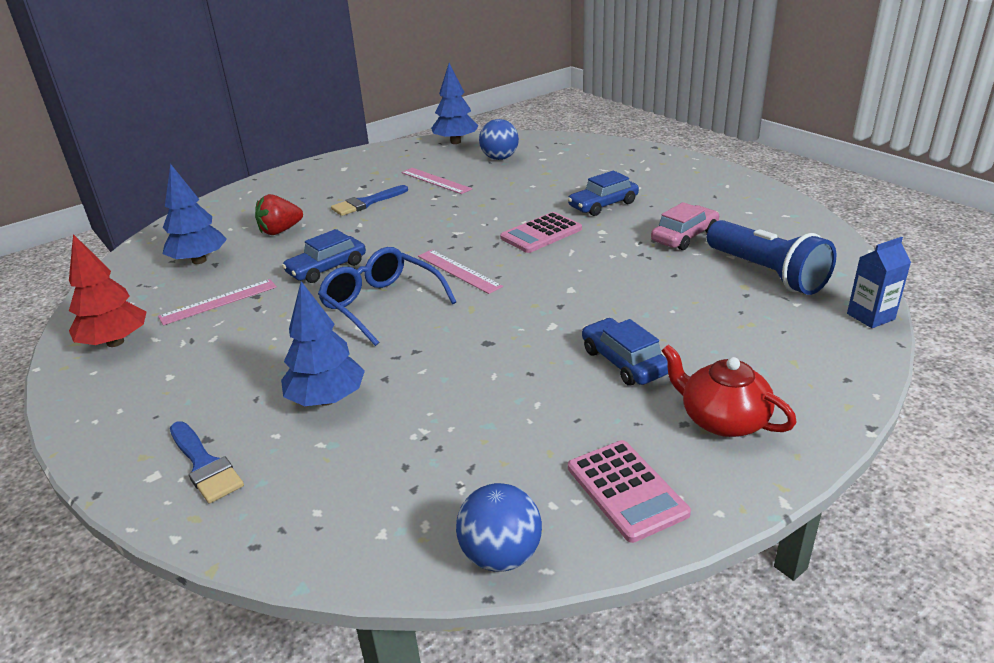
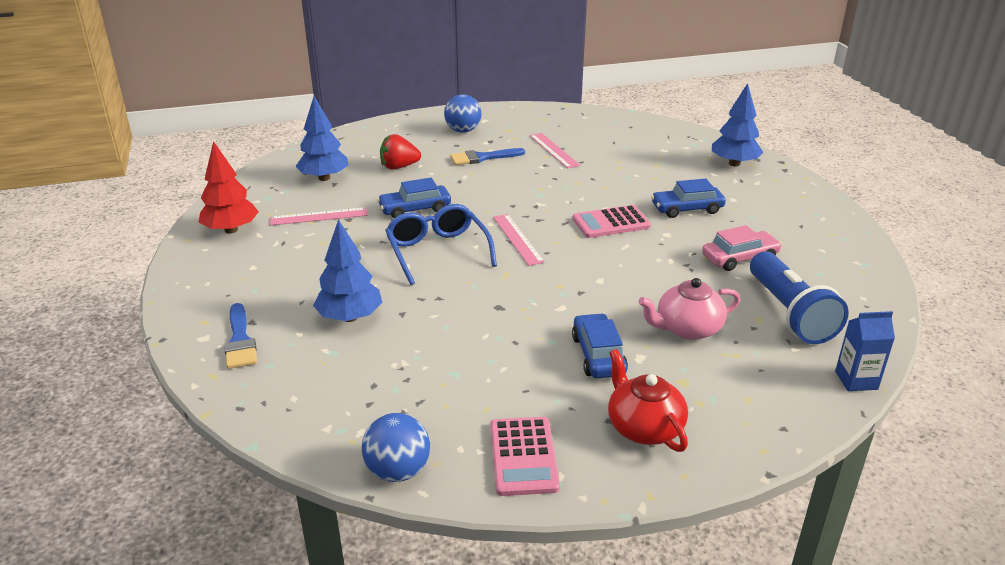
camera: 20 degrees right, 0 degrees up
blue tree [431,63,478,144] -> blue tree moved to [712,83,763,166]
blue ball [479,119,519,160] -> blue ball moved to [444,94,482,133]
none -> pink teapot [639,278,741,340]

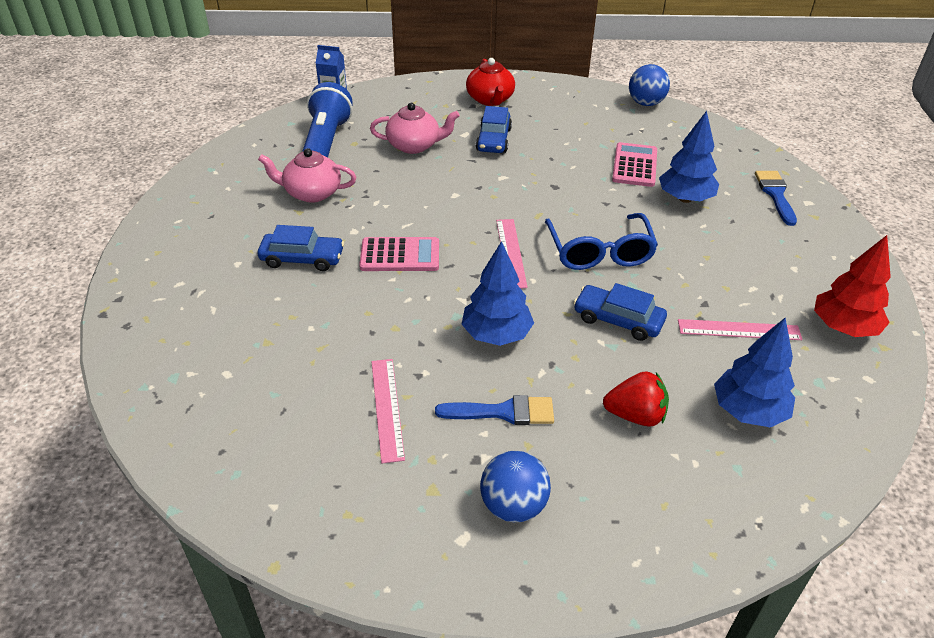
camera: 165 degrees left, 10 degrees up
blue car [377,178,451,218] -> blue car turned 150 degrees counterclockwise [574,283,667,341]
pink calculator [490,417,560,496] -> pink calculator moved to [612,142,657,187]
pink car [702,225,782,271] -> pink teapot [258,148,357,203]
blue tree [712,83,763,166] -> blue tree moved to [461,241,534,346]

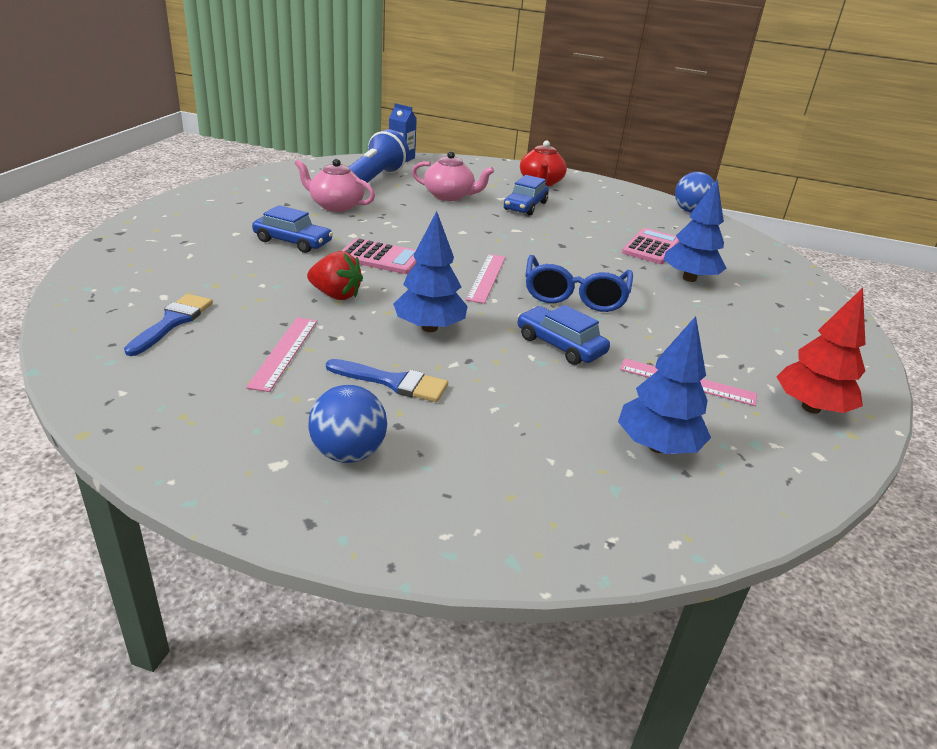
camera: 15 degrees right, 10 degrees down
red strawberry [603,371,669,427] -> red strawberry moved to [307,251,363,300]
blue brush [755,171,797,226] -> blue brush moved to [124,294,213,356]

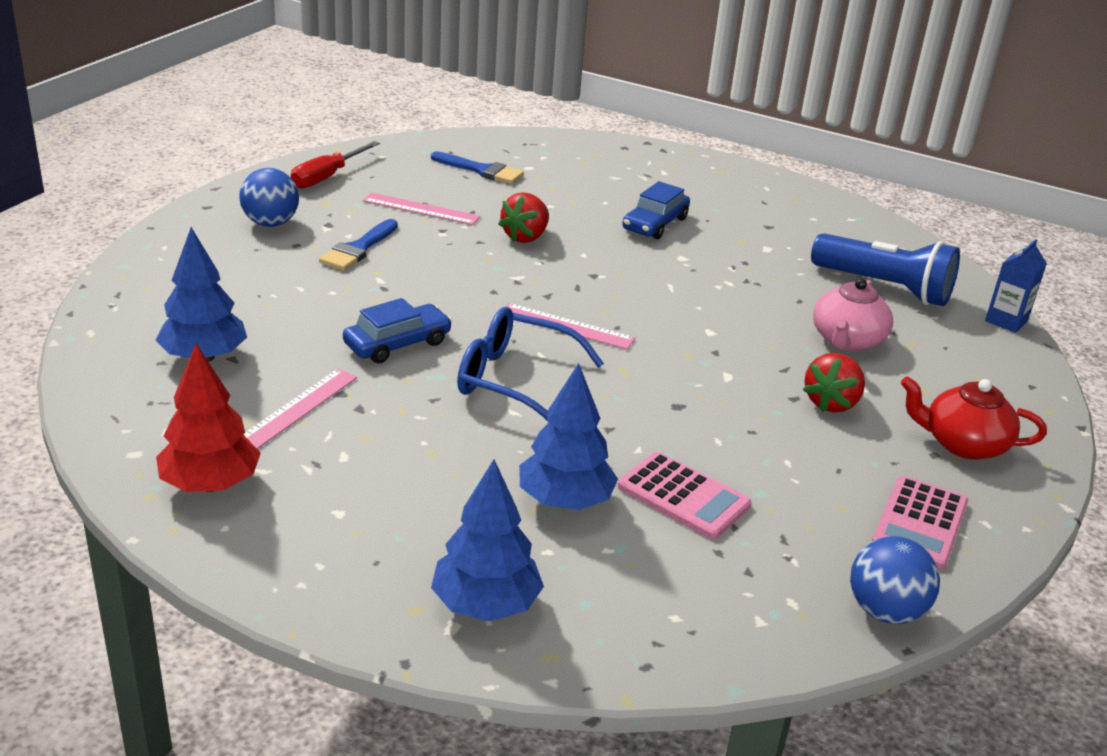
camera: 100 degrees right, 0 degrees up
pink teapot [295,159,375,212] -> none
pink calculator [342,238,417,274] -> pink calculator moved to [872,476,968,570]
blue tree [393,211,468,332] -> blue tree moved to [431,459,544,621]
blue car [504,175,549,215] -> red strawberry [803,353,865,413]
none -> red screwdriver [291,141,380,189]

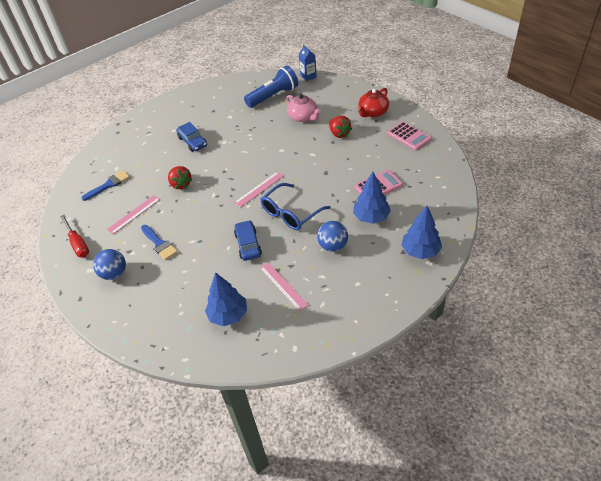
camera: 60 degrees left, 15 degrees up
red tree [156,344,261,492] -> none
blue ball [850,536,940,624] -> blue ball moved to [317,221,348,252]

